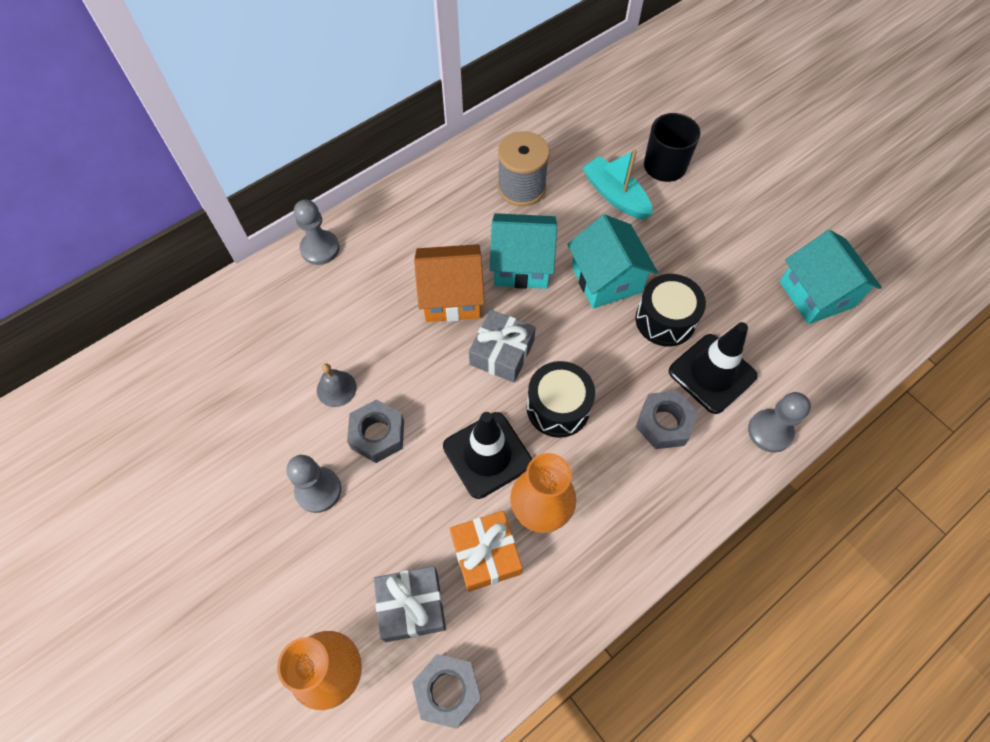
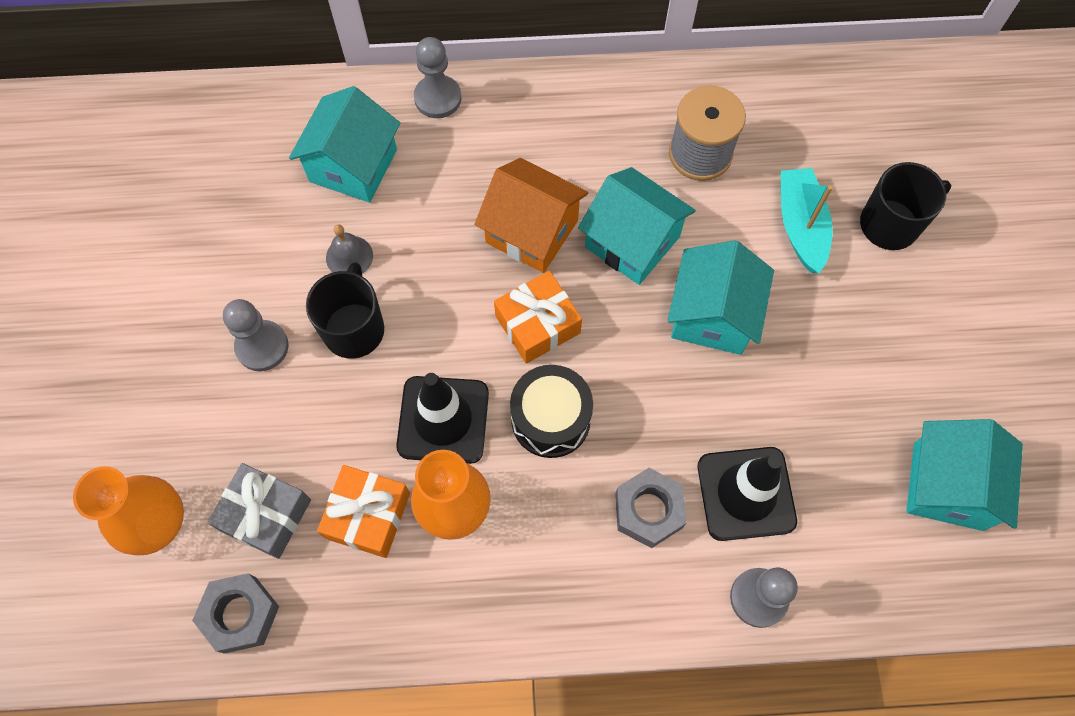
camera: 35 degrees right, 5 degrees up
grey nut [347,399,404,463] -> black mug [306,262,384,359]
grey gift [469,310,536,382] -> orange gift [494,271,582,364]
black drum [635,274,706,347] -> none
none -> turquoise house [289,86,400,203]

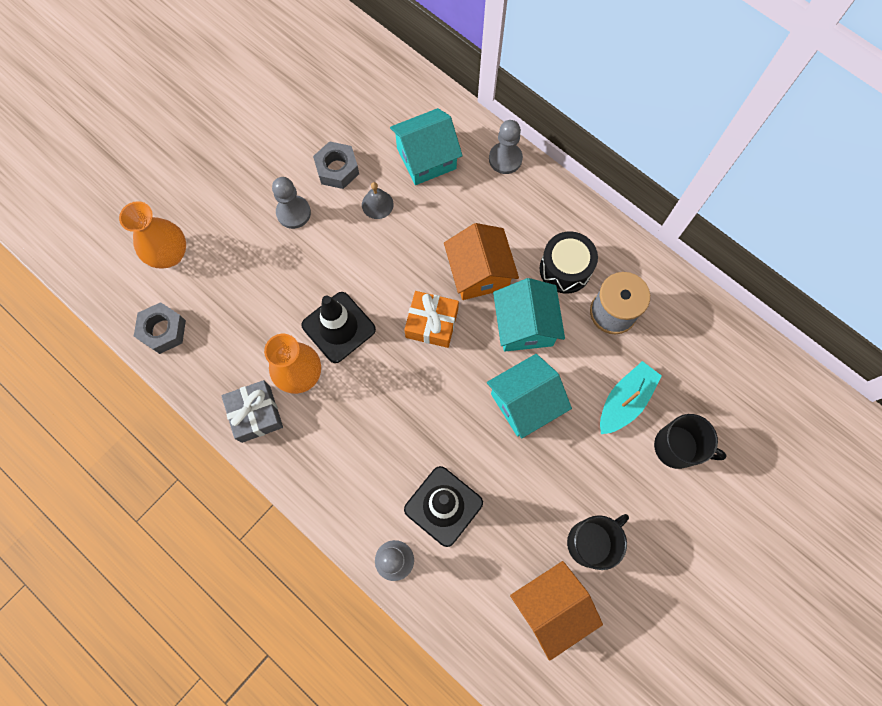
camera: 45 degrees right, 5 degrees up
grey gift [207,463,311,559] -> grey gift moved to [222,380,283,443]
black mug [306,262,384,359] -> black mug moved to [567,514,629,570]
orange gift [317,465,410,558] -> none
black drum [510,365,593,458] -> black drum moved to [539,231,598,294]
grey nut [615,468,687,548] -> grey nut moved to [313,141,359,189]
turquoise house [906,419,1023,531] -> orange house [510,561,603,661]

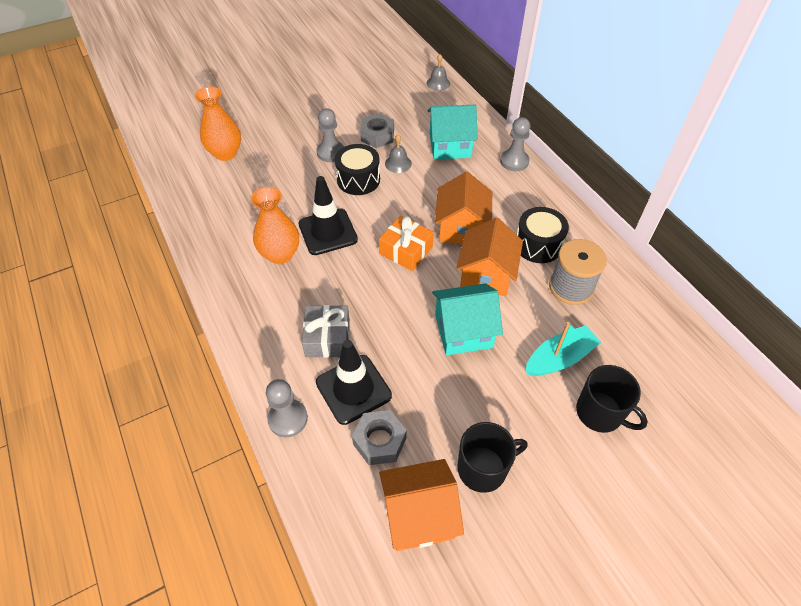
camera: 20 degrees right, 20 degrees down
grey nut [134,302,186,354] -> grey nut moved to [352,410,407,465]
grey gift [222,380,283,443] -> grey gift moved to [302,305,350,358]
turquoise house [493,278,565,352] -> orange house [456,218,523,296]
none -> black drum [335,144,380,195]
none -> grey bell [427,54,450,91]

